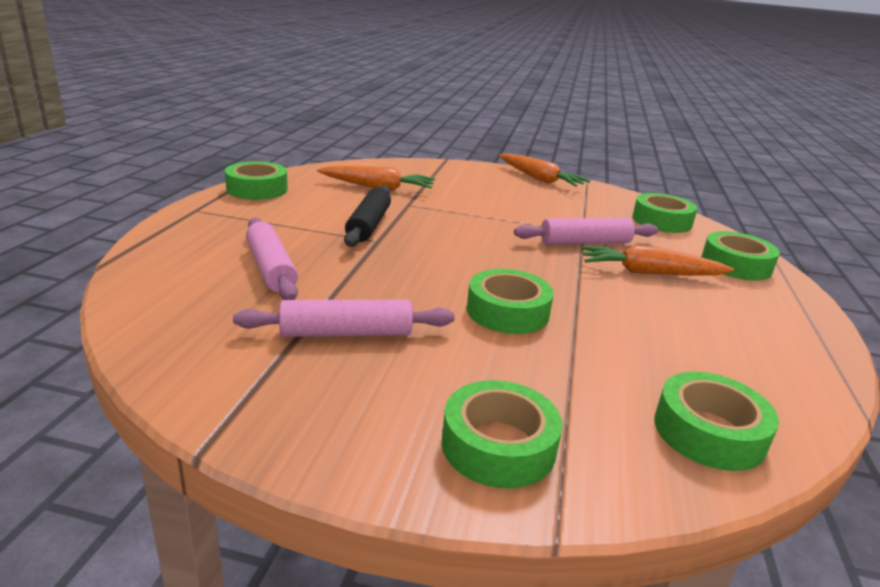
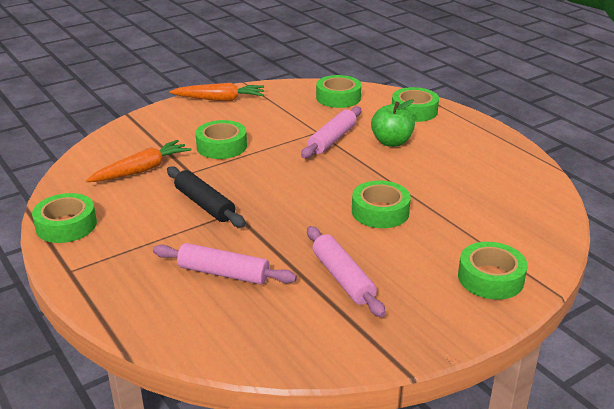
camera: 45 degrees left, 5 degrees up
pink rolling pin [233,300,455,337] -> pink rolling pin turned 60 degrees counterclockwise [307,226,386,317]
orange carrot [581,245,734,276] -> green apple [371,99,415,147]
green tape [654,372,779,471] -> green tape moved to [195,120,247,159]

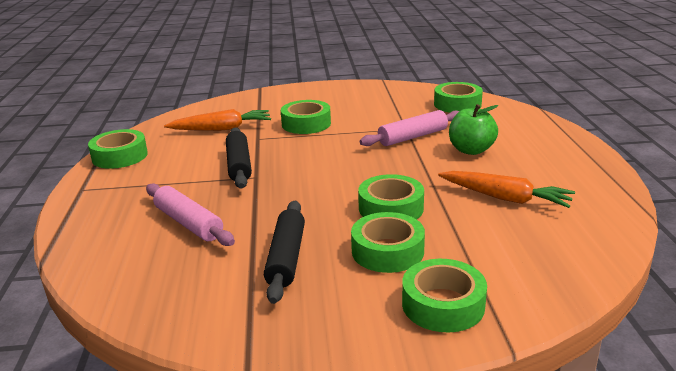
camera: 30 degrees right, 5 degrees down
orange carrot [169,83,264,101] -> orange carrot moved to [438,171,575,208]
pink rolling pin [307,226,386,317] -> black rolling pin [264,201,305,304]
green tape [392,87,439,122] -> green tape moved to [351,212,425,273]

